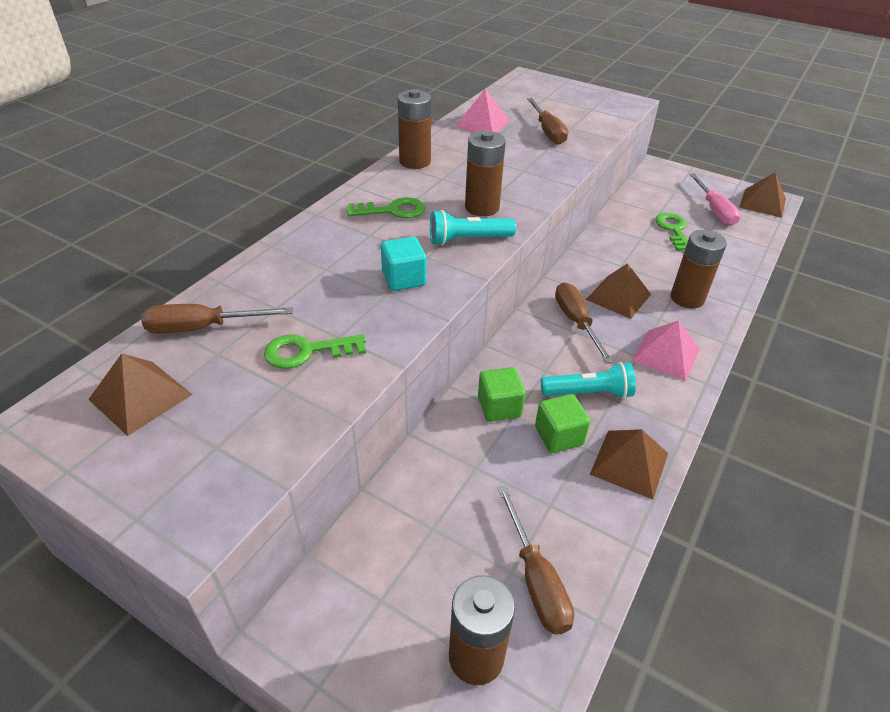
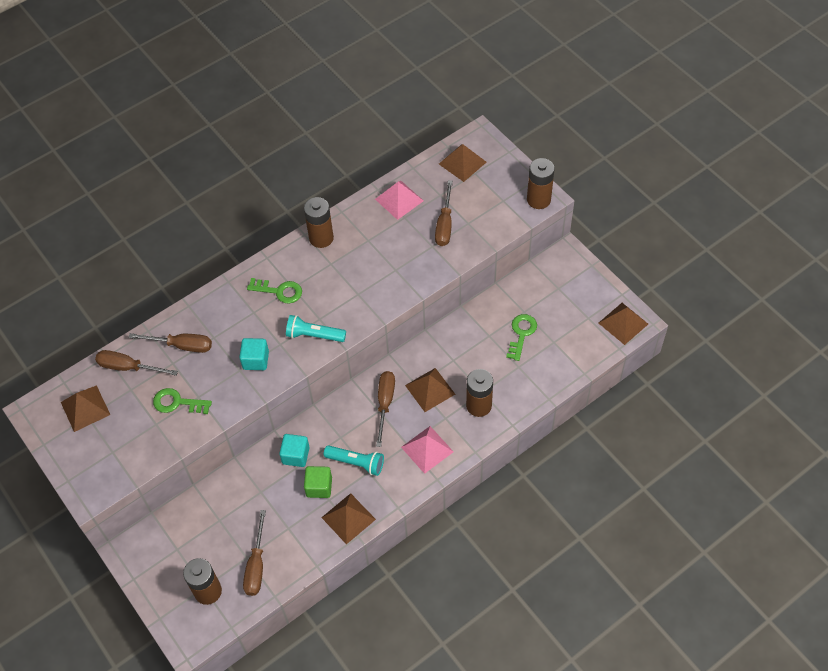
camera: 25 degrees right, 15 degrees up
brown battery [465,131,506,216] -> brown battery moved to [527,158,555,209]
green cube [478,367,526,422] -> turquoise cube [279,434,310,467]
pink screwdriver [689,174,741,226] -> none
none -> brown screwdriver [128,333,212,353]
none -> brown pyramid [439,144,486,182]

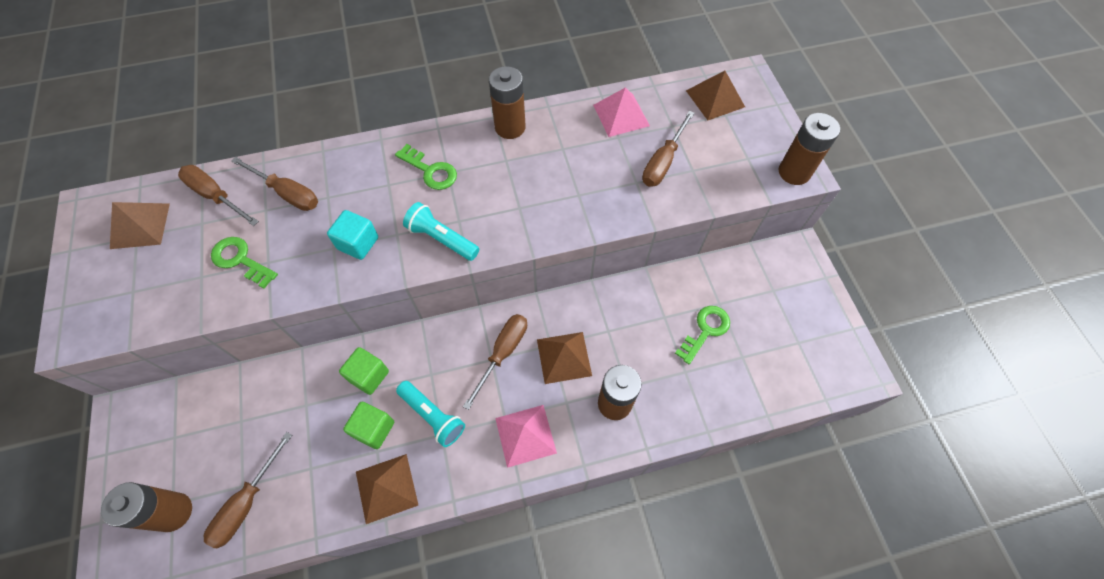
camera: 20 degrees right, 5 degrees up
turquoise cube [279,434,310,467] -> green cube [339,347,389,395]
brown pyramid [599,303,648,345] -> none

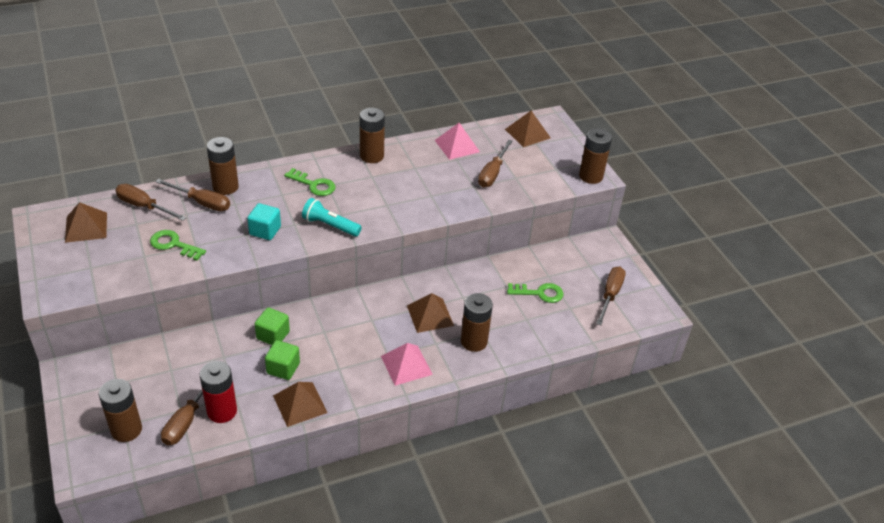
camera: 10 degrees left, 20 degrees down
turquoise flashlight [396,381,465,447] -> none
brown screwdriver [463,314,527,410] -> brown screwdriver moved to [596,266,626,325]
green key [675,306,730,364] -> green key turned 60 degrees clockwise [507,283,564,303]
none -> red battery [200,361,237,423]
none -> brown battery [207,137,239,195]

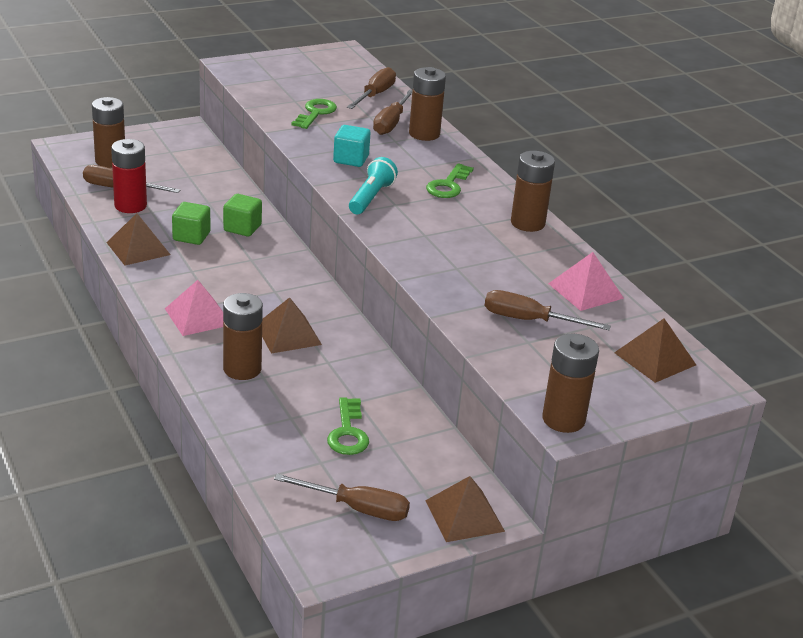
camera: 85 degrees right, 10 degrees down
brown pyramid [65,202,107,243] -> brown pyramid moved to [425,476,505,542]

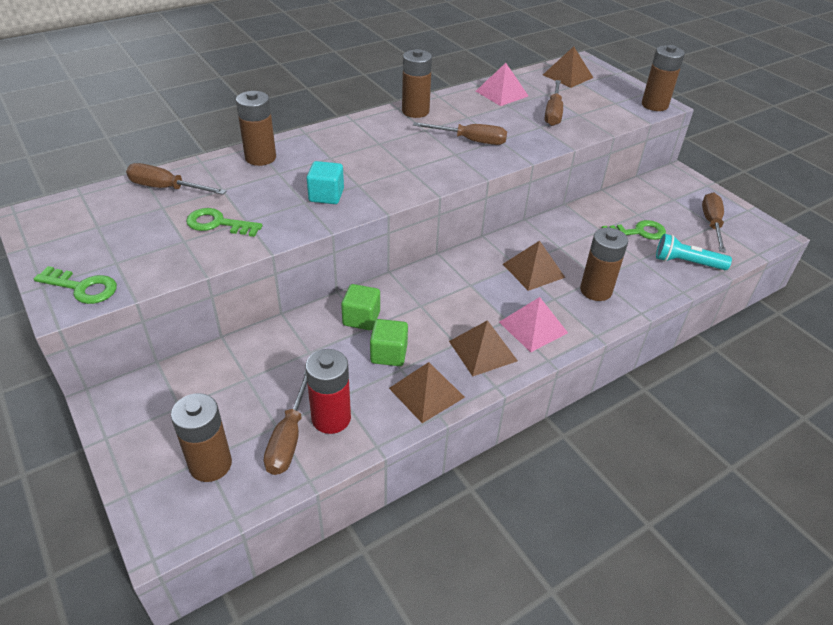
camera: 95 degrees left, 10 degrees up
turquoise flashlight [349,157,398,214] -> turquoise flashlight moved to [656,234,732,270]
brown screwdriver [373,89,412,135] -> brown screwdriver moved to [413,122,507,145]
brown pyramid [425,476,505,542] -> brown pyramid moved to [449,320,518,377]
green key [426,163,474,198] -> green key moved to [34,266,117,304]

